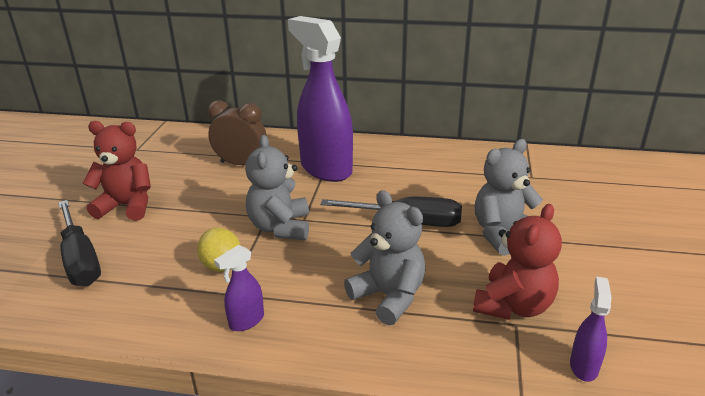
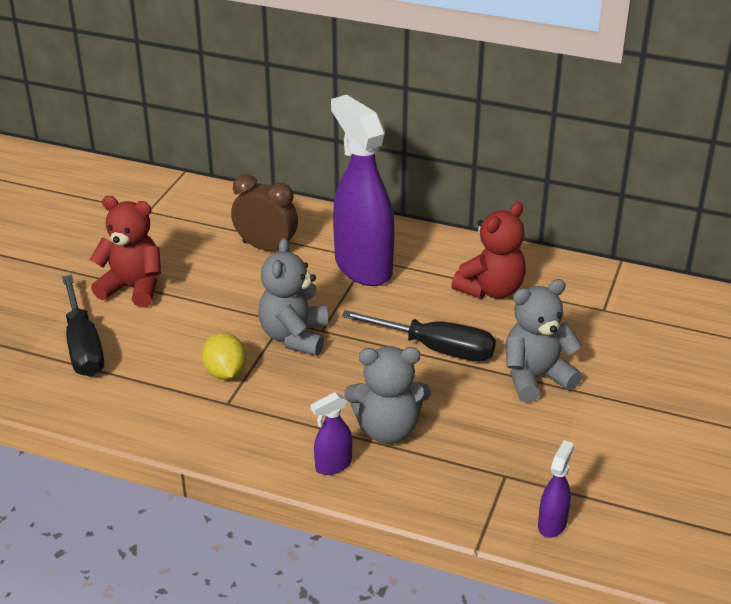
camera: 10 degrees right, 5 degrees up
purple spray bottle [214,245,264,331] -> purple spray bottle moved to [310,392,352,475]
grey teddy bear [344,190,426,325] -> grey teddy bear turned 120 degrees clockwise [344,346,431,444]
red teddy bear [473,204,562,320] -> red teddy bear moved to [451,202,526,299]

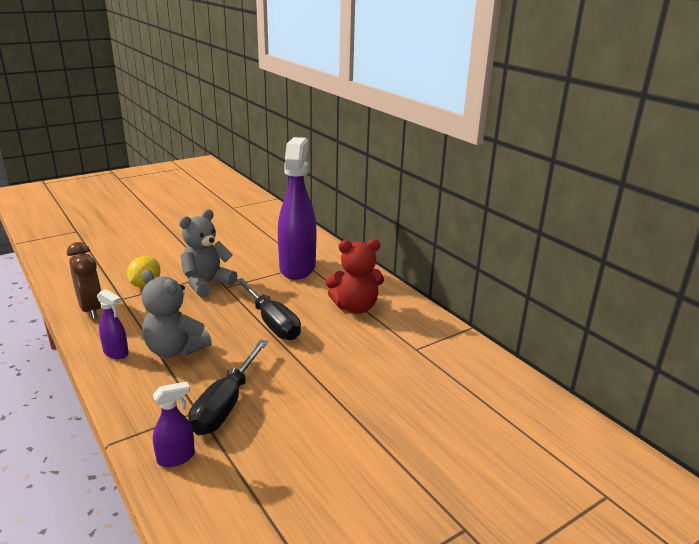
camera: 35 degrees right, 10 degrees down
black screwdriver [62,275,104,377] -> black screwdriver moved to [188,339,268,435]
red teddy bear [89,196,161,307] -> none
brown clock [231,174,298,252] -> brown clock moved to [67,242,102,319]
purple spray bottle [310,392,352,475] -> purple spray bottle turned 150 degrees counterclockwise [97,289,129,359]
grey teddy bear [506,279,582,403] -> none

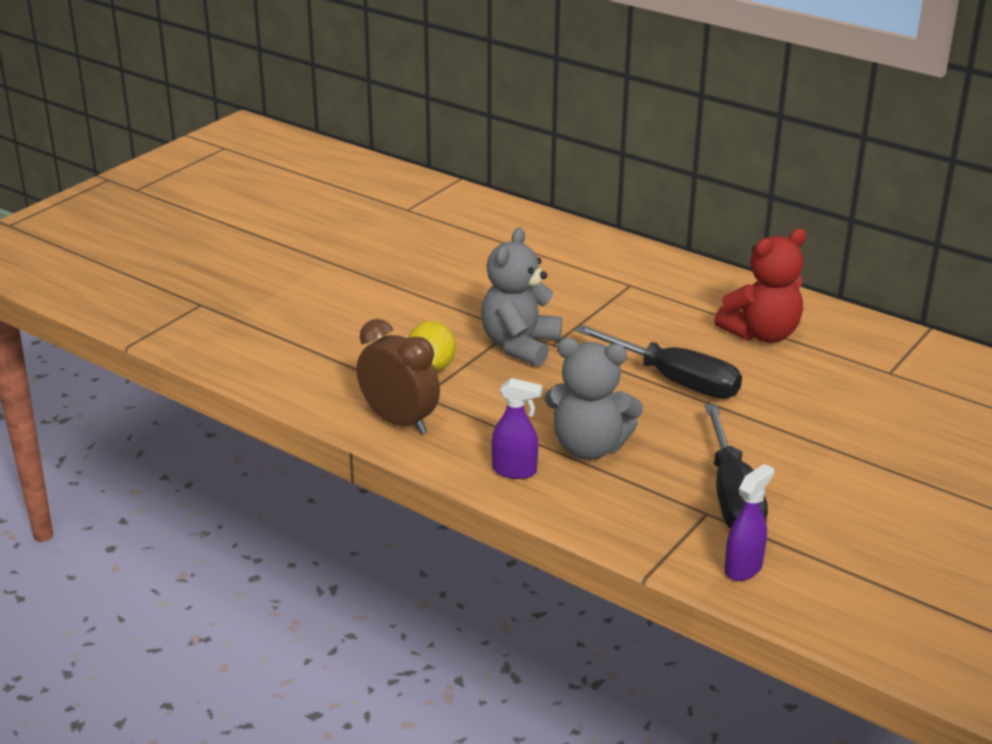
camera: 20 degrees left, 5 degrees up
purple spray bottle [278,137,316,280] -> none

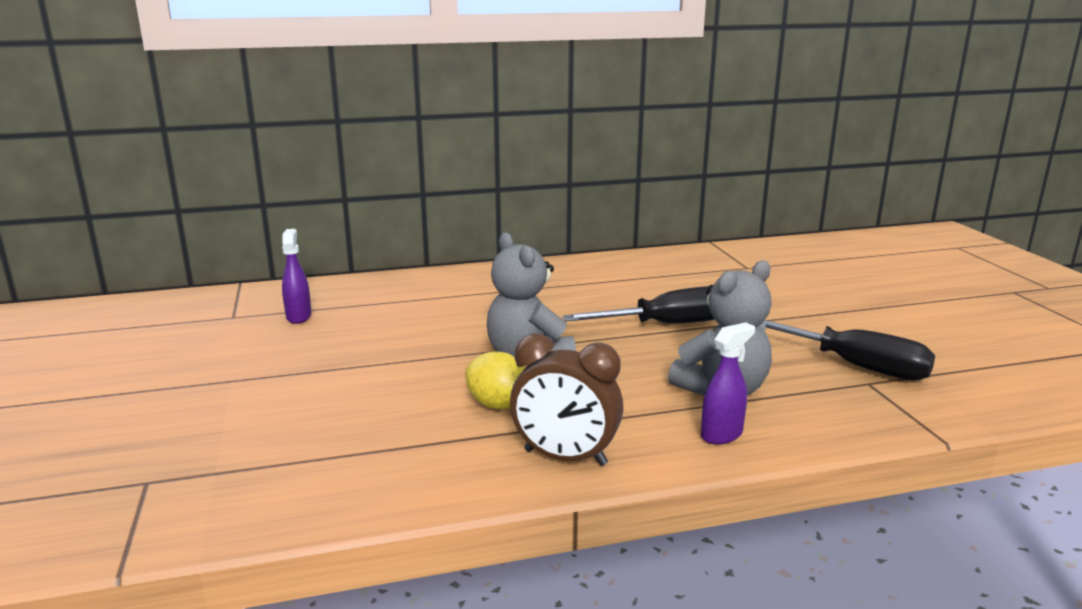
camera: 50 degrees left, 10 degrees down
brown clock [357,319,440,434] -> brown clock turned 150 degrees counterclockwise [510,333,623,466]
red teddy bear [714,228,806,343] -> none
purple spray bottle [724,464,774,581] -> purple spray bottle moved to [282,229,311,324]

